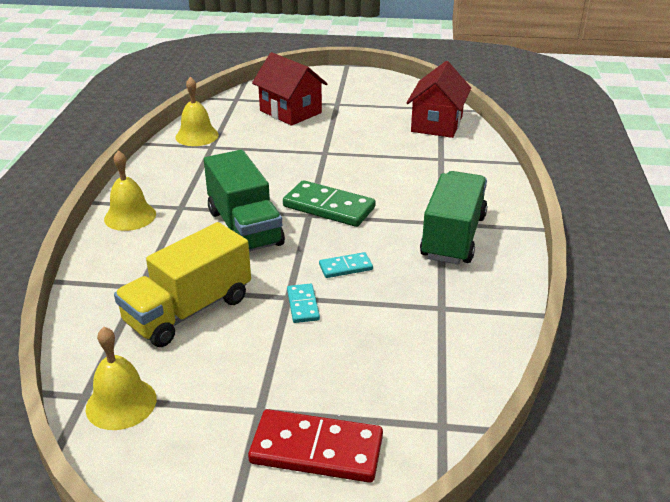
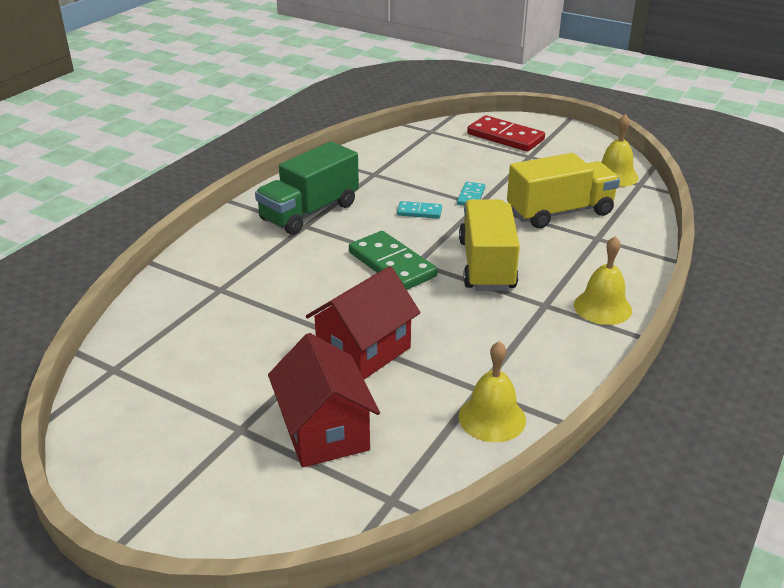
camera: 155 degrees left, 0 degrees up
green truck [204,150,285,251] -> yellow truck [459,199,520,291]
red house [406,61,471,138] -> red house moved to [306,266,421,380]

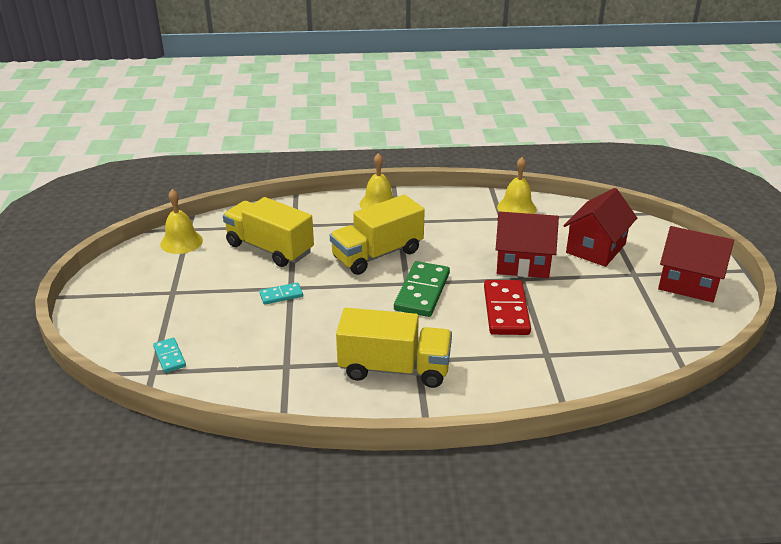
camera: 125 degrees left, 0 degrees up
green truck [255,141,359,235] -> yellow truck [336,308,452,388]
turquoise domino [397,201,442,219] -> turquoise domino moved to [153,338,186,373]
red domino [467,115,545,152] -> red domino moved to [484,280,531,335]
none -> red house [658,226,734,302]

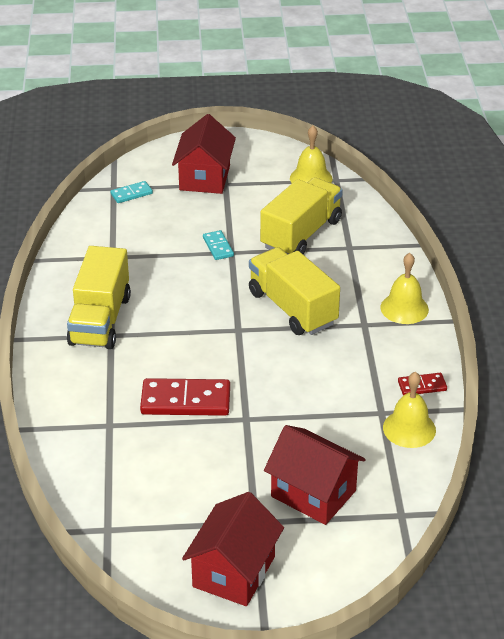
camera: 90 degrees right, 5 degrees up
green domino [394,261,450,317] -> none
red house [496,212,559,278] -> red house moved to [172,114,236,194]
none -> red domino [398,373,447,395]

